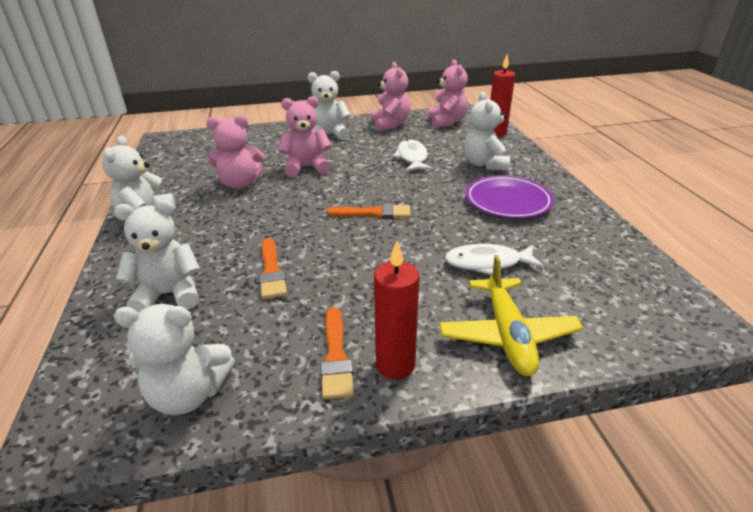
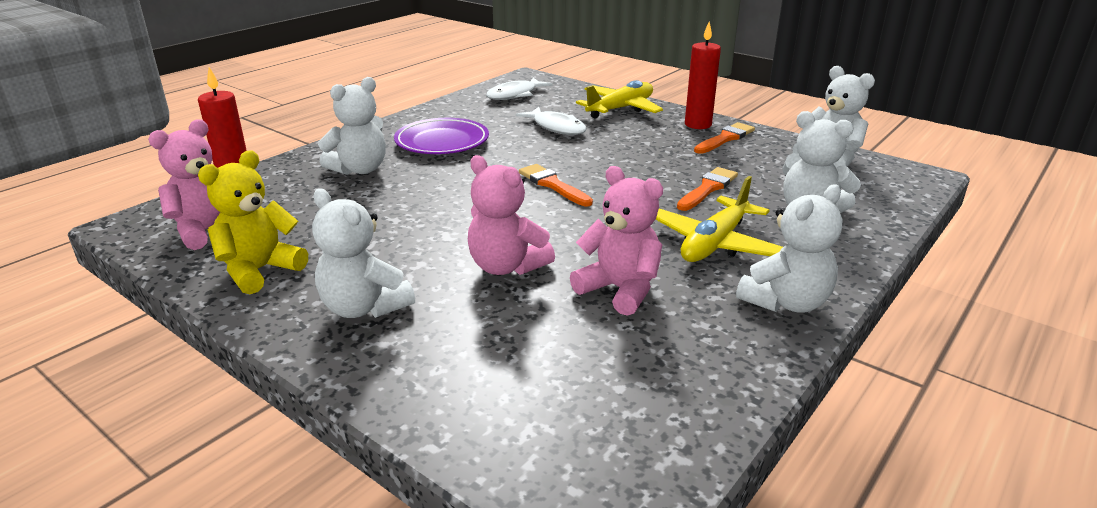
camera: 130 degrees left, 5 degrees down
pink teddy bear [372,62,410,131] -> yellow teddy bear [198,151,308,294]
white fish [392,140,433,171] -> white fish moved to [486,78,553,100]
none -> yellow plane [655,176,783,262]

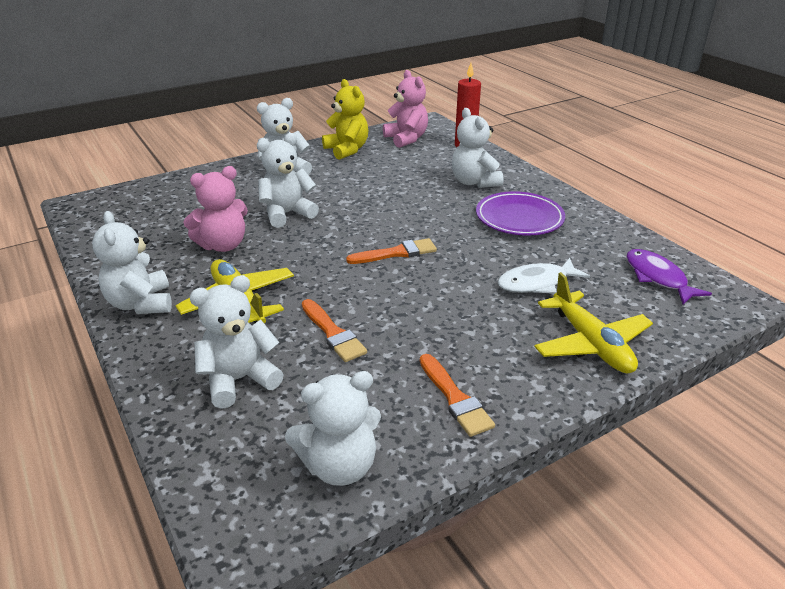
camera: 110 degrees right, 5 degrees up
pink teddy bear [468,155,555,275] -> white teddy bear [257,133,319,228]
white fish [486,78,553,100] -> purple fish [626,249,712,305]
red candle [685,21,721,129] -> none

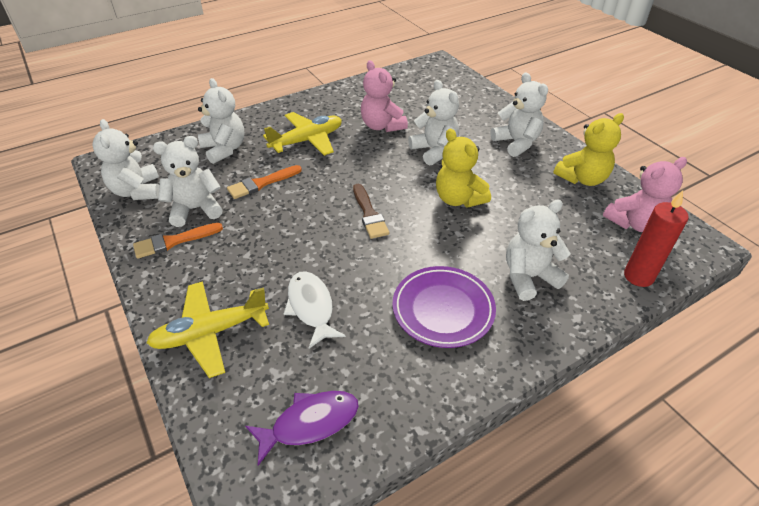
camera: 90 degrees right, 10 degrees up
white teddy bear [92,211,172,314] -> white teddy bear moved to [153,136,223,227]
orange brush [346,238,437,264] -> brown brush [353,184,389,239]
none -> yellow teddy bear [436,129,491,208]

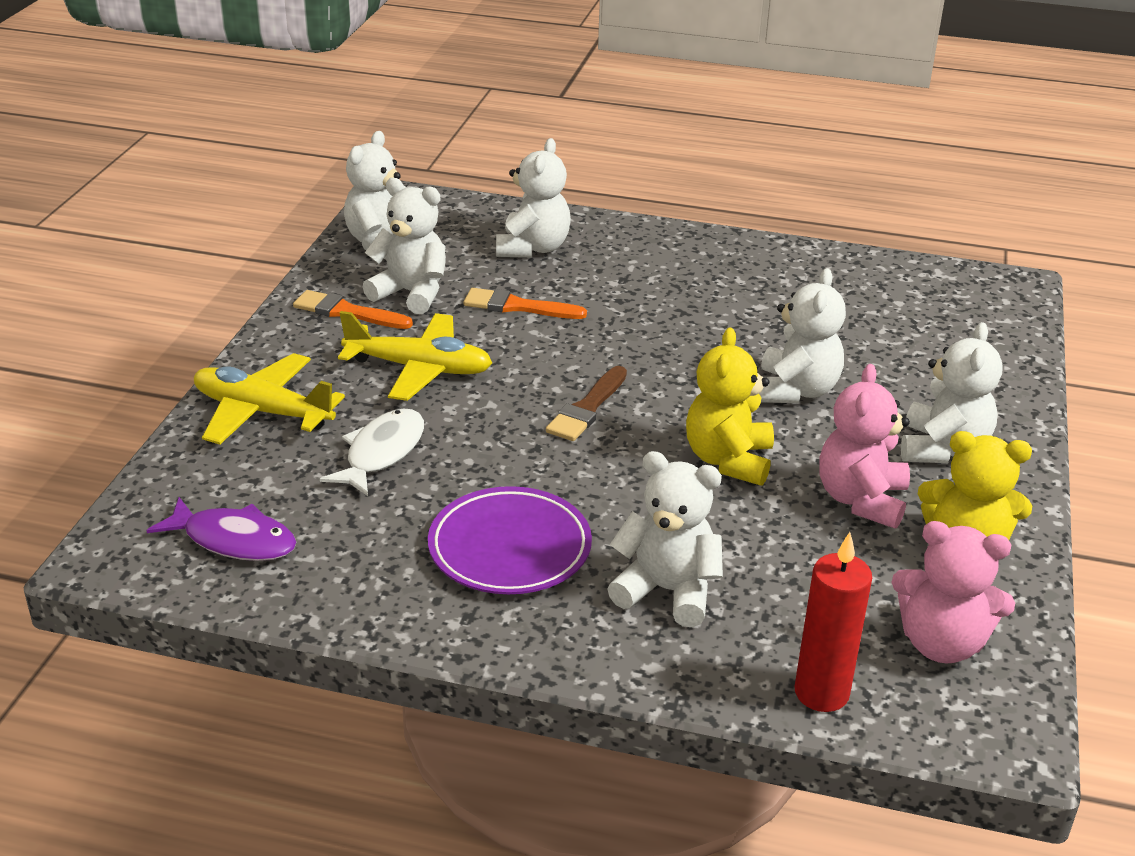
camera: 45 degrees right, 10 degrees down
yellow plane [263,112,342,156] -> yellow plane moved to [338,311,492,401]
pink teddy bear [361,60,408,132] -> pink teddy bear moved to [819,364,910,529]

